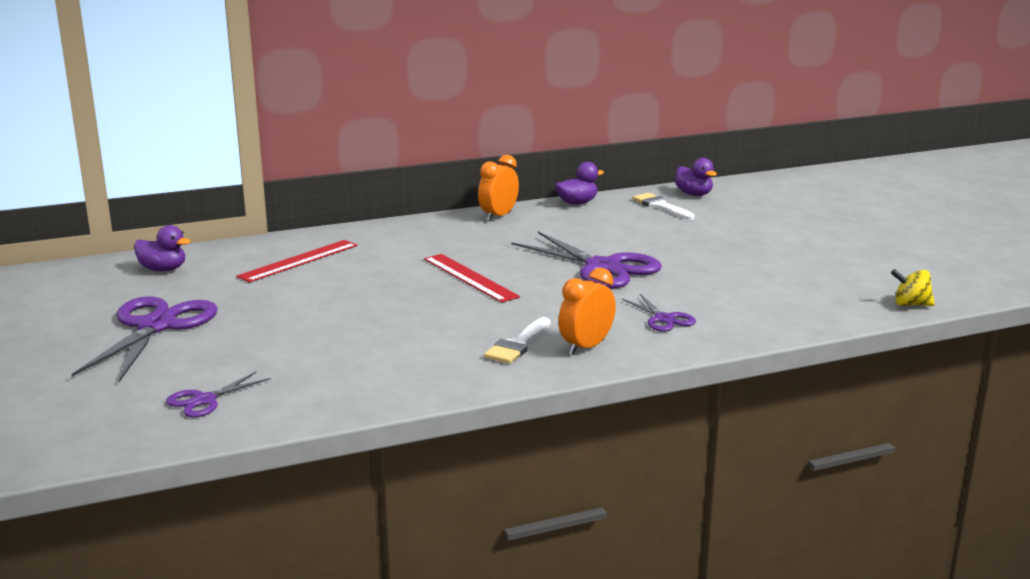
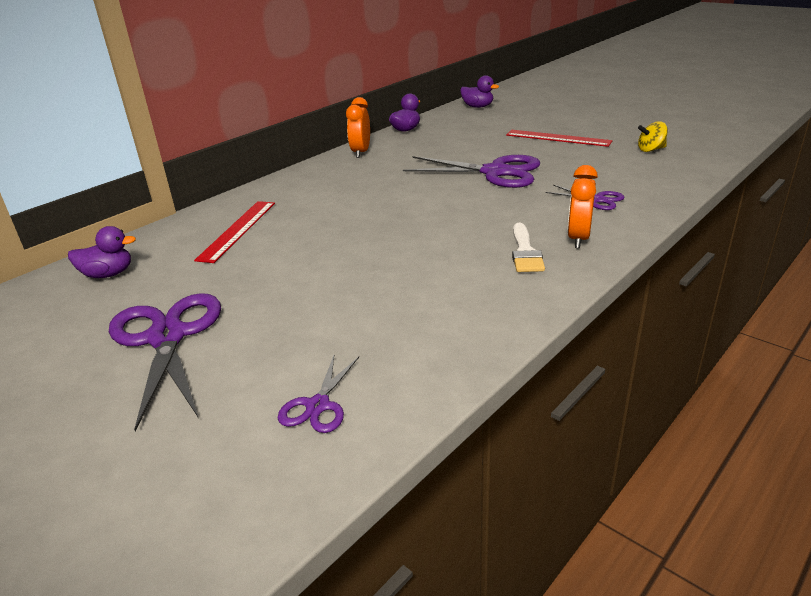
camera: 25 degrees left, 10 degrees up
red ruler [424,254,520,303] -> red ruler moved to [506,130,612,147]
white brush [633,193,695,220] -> none
yellow spinning top [891,269,935,306] -> yellow spinning top moved to [638,121,668,152]

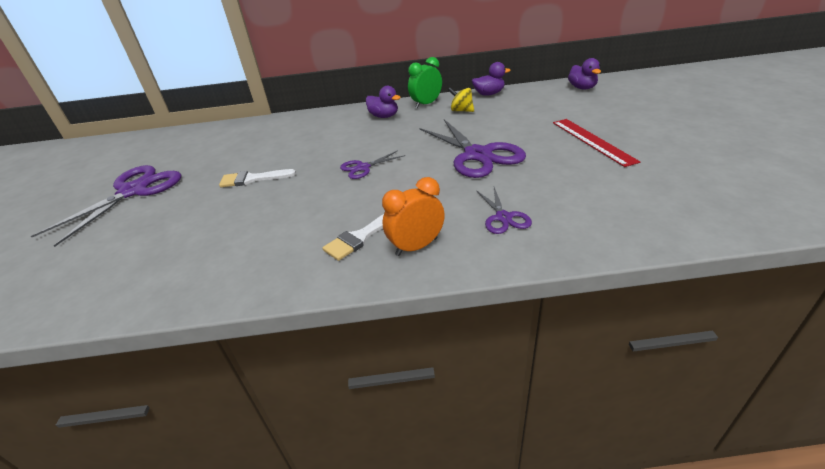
camera: 45 degrees right, 5 degrees up
purple duck [68,226,136,278] -> purple duck moved to [366,86,401,118]
red ruler [194,201,275,263] -> none
purple scissors [278,356,359,433] -> purple scissors moved to [340,150,405,179]
orange clock [346,97,370,158] -> green clock [408,57,442,108]
yellow spinning top [638,121,668,152] -> yellow spinning top moved to [448,87,474,112]
none -> white brush [219,169,296,187]

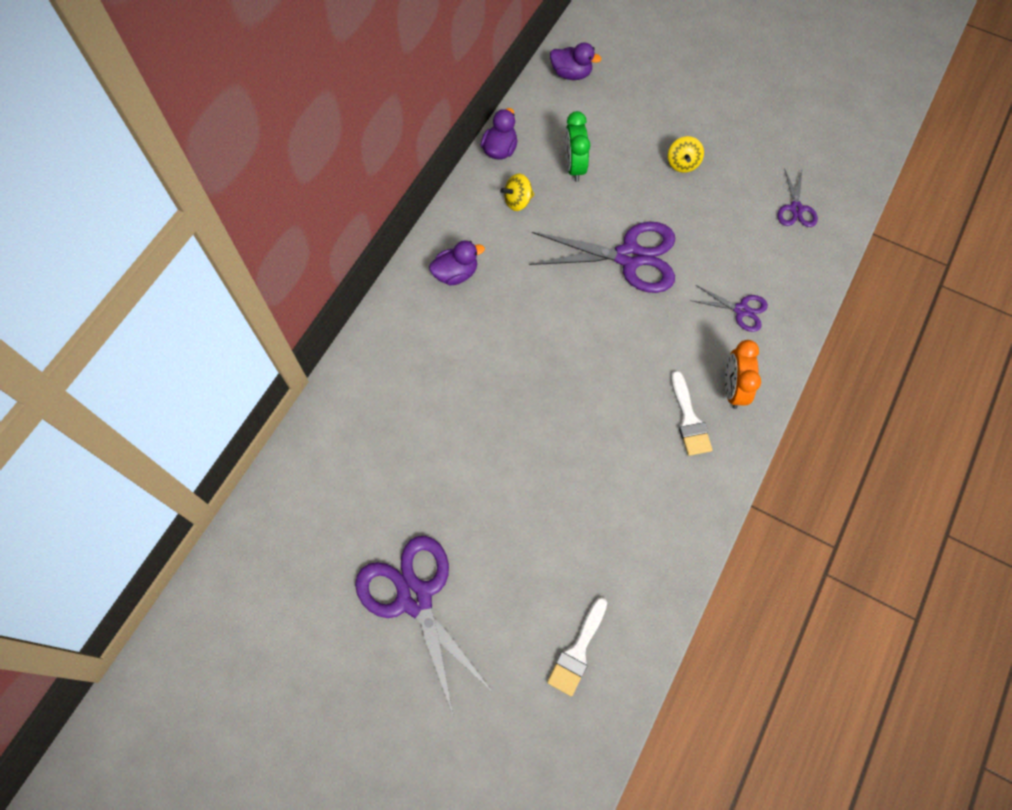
camera: 60 degrees left, 30 degrees up
white brush [219,169,296,187] -> white brush moved to [547,597,607,696]
purple scissors [340,150,405,179] -> purple scissors moved to [777,168,818,227]
green clock [408,57,442,108] -> green clock moved to [565,111,590,182]
red ruler [553,119,640,167] -> yellow spinning top [668,136,704,173]

